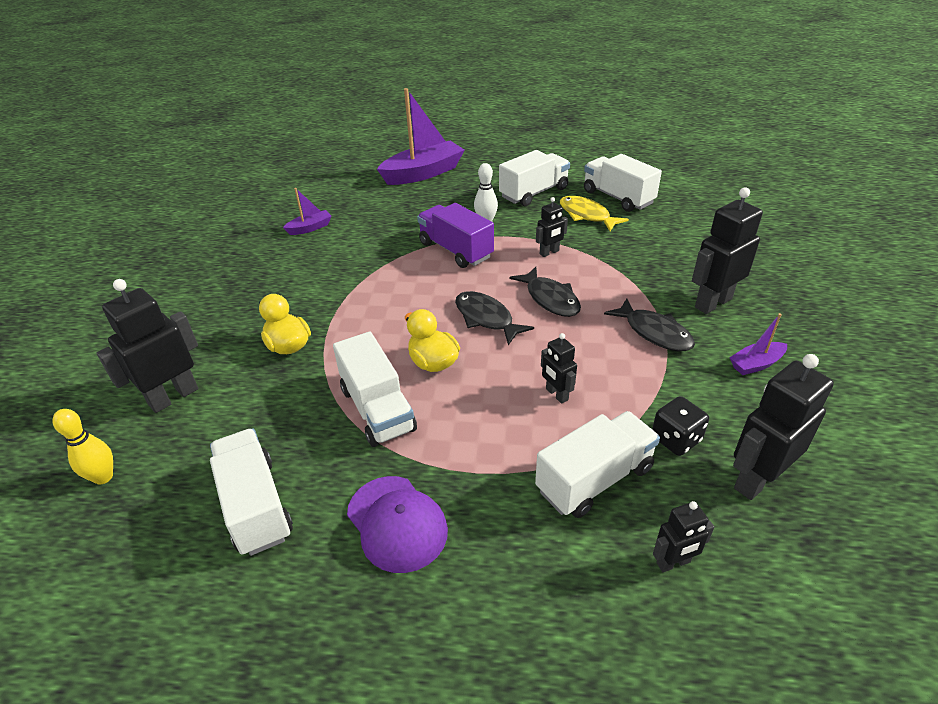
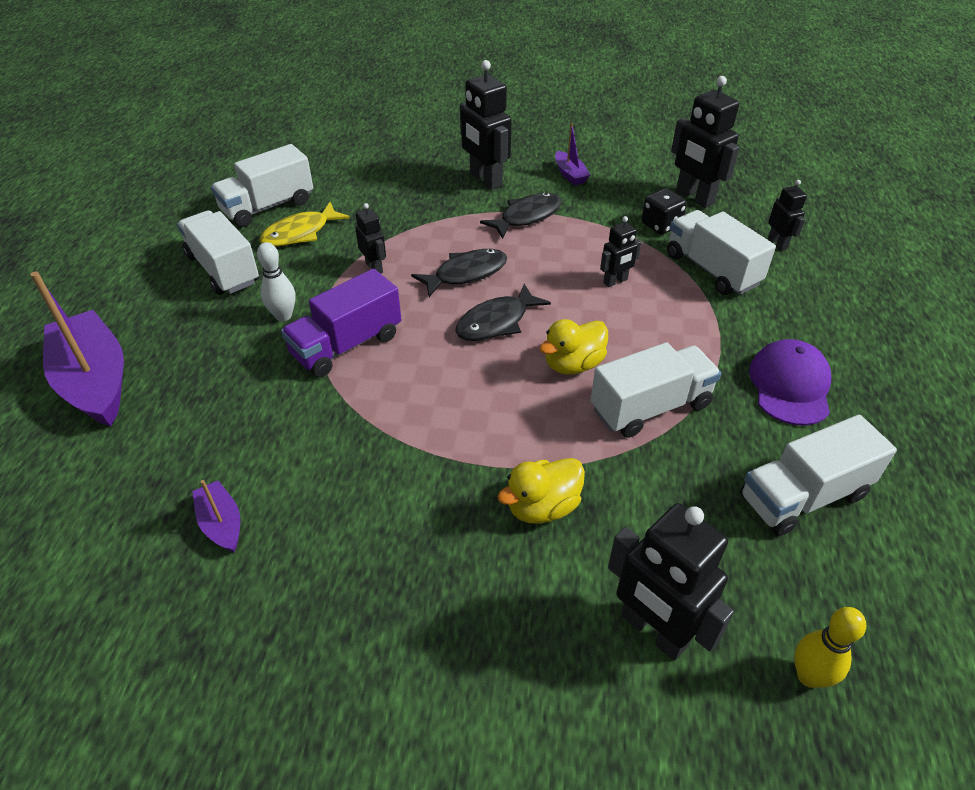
camera: 90 degrees left, 5 degrees up
purple cap [347,476,448,573] -> purple cap turned 45 degrees counterclockwise [749,339,831,426]

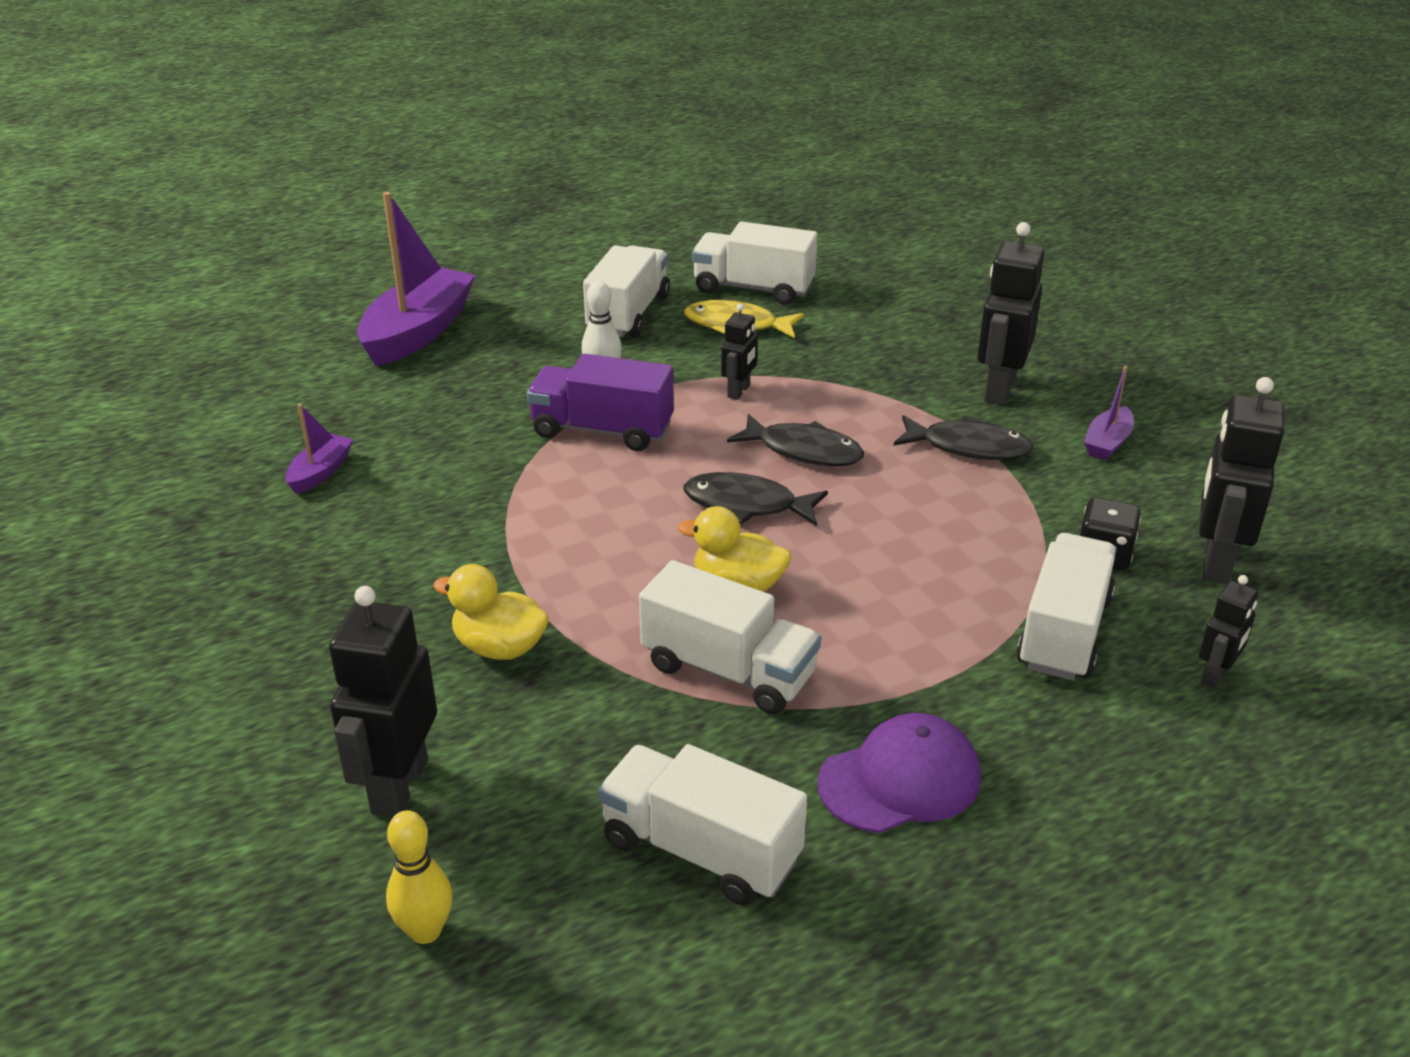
camera: 55 degrees right, 10 degrees down
black robot [600,216,641,287] -> none

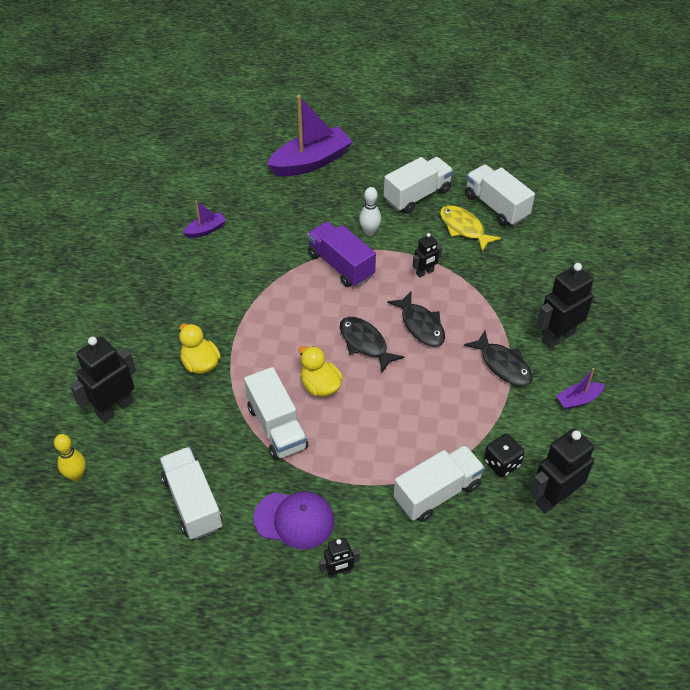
camera: 35 degrees right, 15 degrees up
black robot [1199,575,1258,689] -> black robot moved to [319,537,359,579]

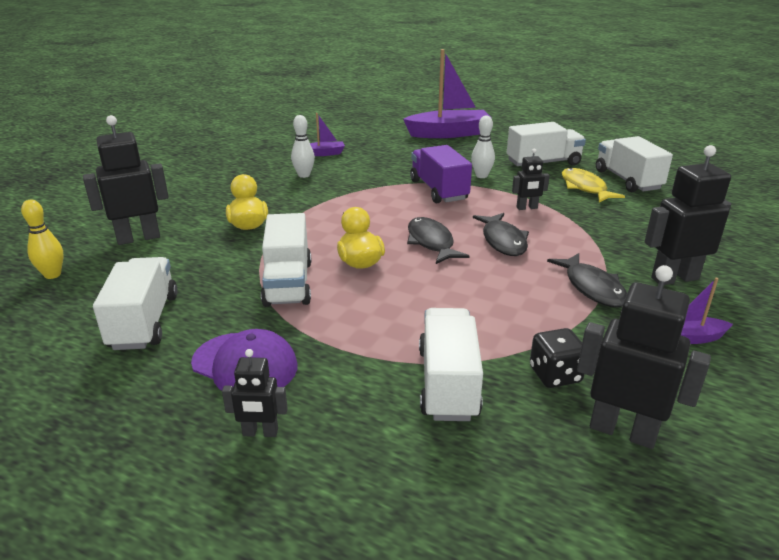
camera: 20 degrees right, 20 degrees down
white truck [394,445,485,522] -> white truck turned 75 degrees counterclockwise [419,308,483,421]
black robot [530,428,594,514] -> black robot turned 45 degrees clockwise [577,265,711,449]
none -> white bowling pin [291,115,315,178]

